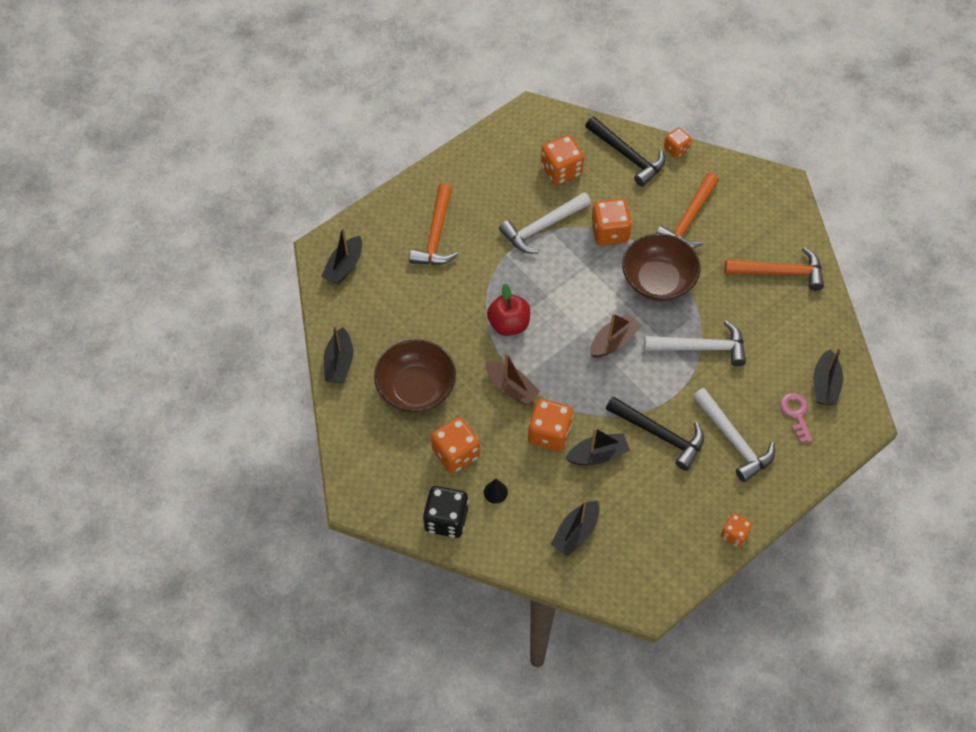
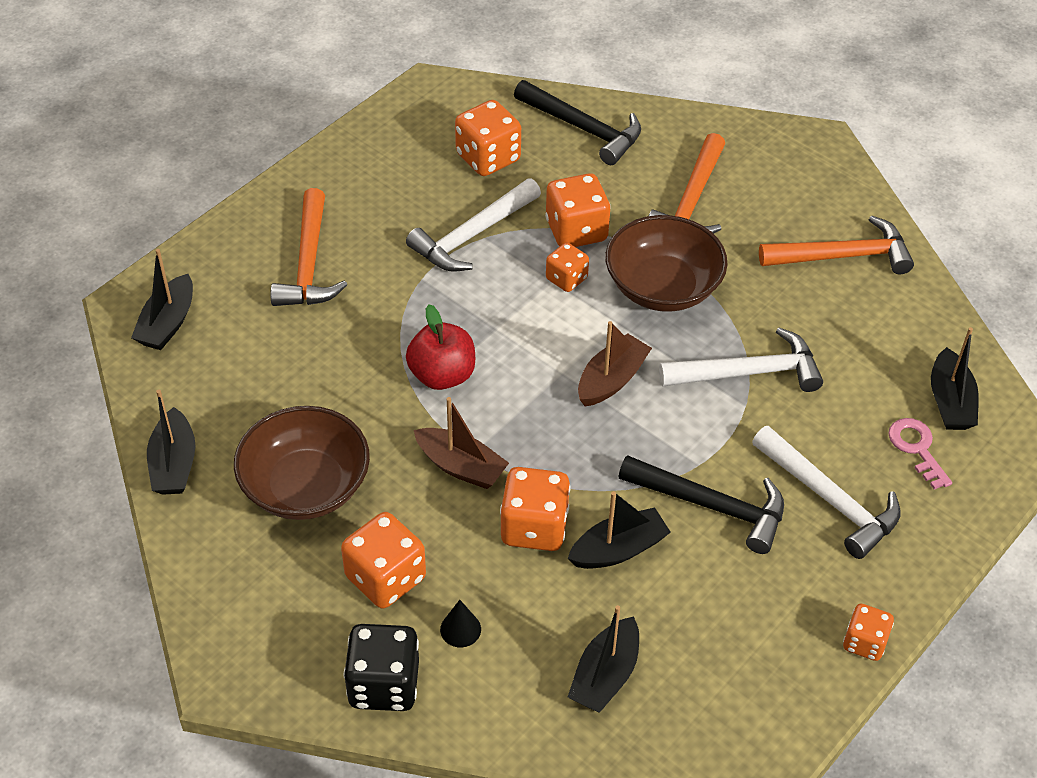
camera: 10 degrees left, 10 degrees down
orange dice [664,128,692,158] -> orange dice moved to [546,243,589,292]

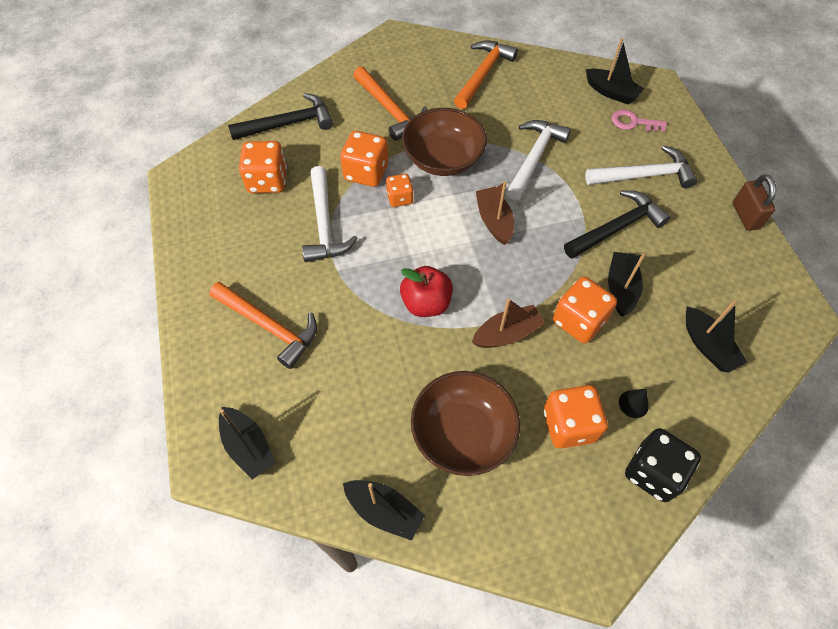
camera: 55 degrees left, 10 degrees up
orange dice [843,604,894,661] -> brown padlock [732,174,776,231]

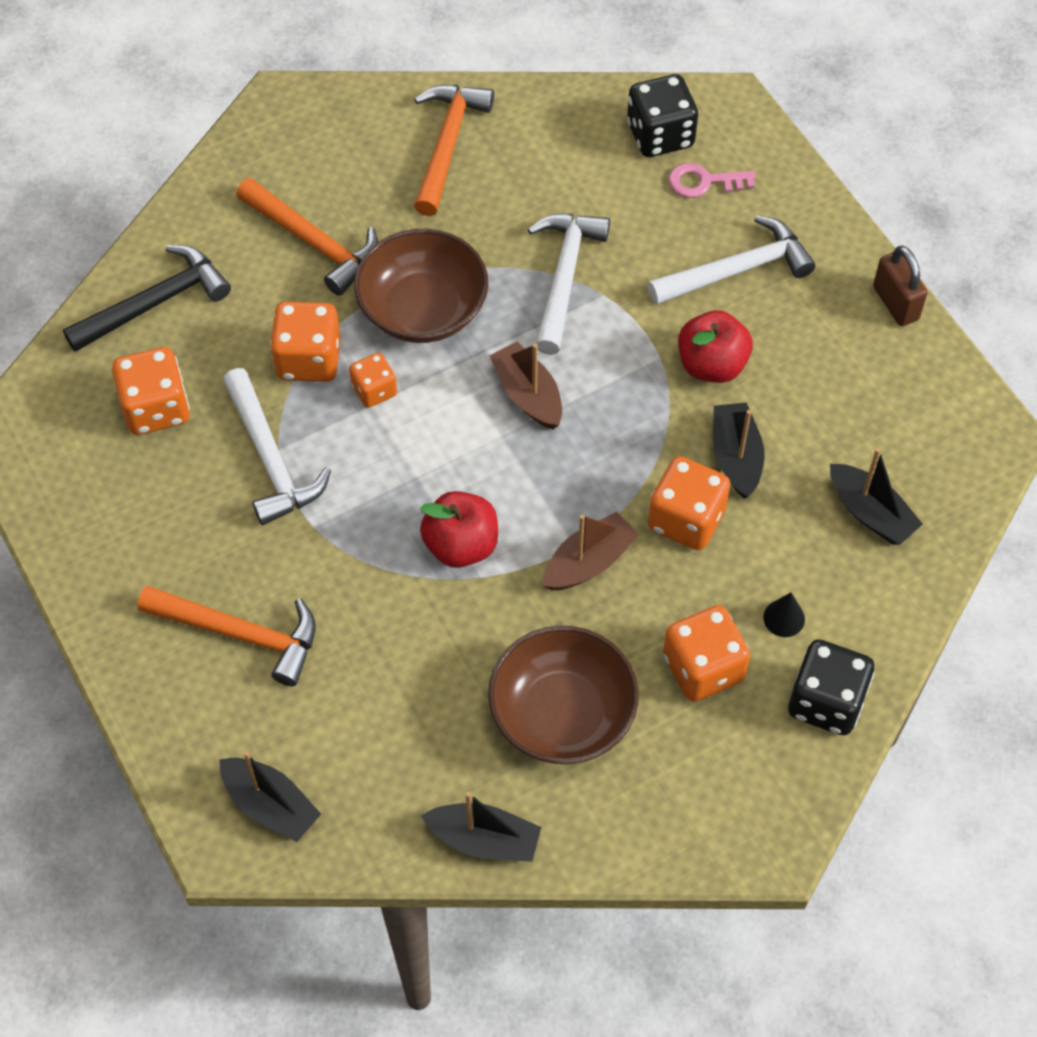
camera: 15 degrees left, 0 degrees up
black hammer [564,190,670,259] -> red apple [678,310,753,383]
black boat [586,38,644,105] -> black dice [627,74,698,157]

